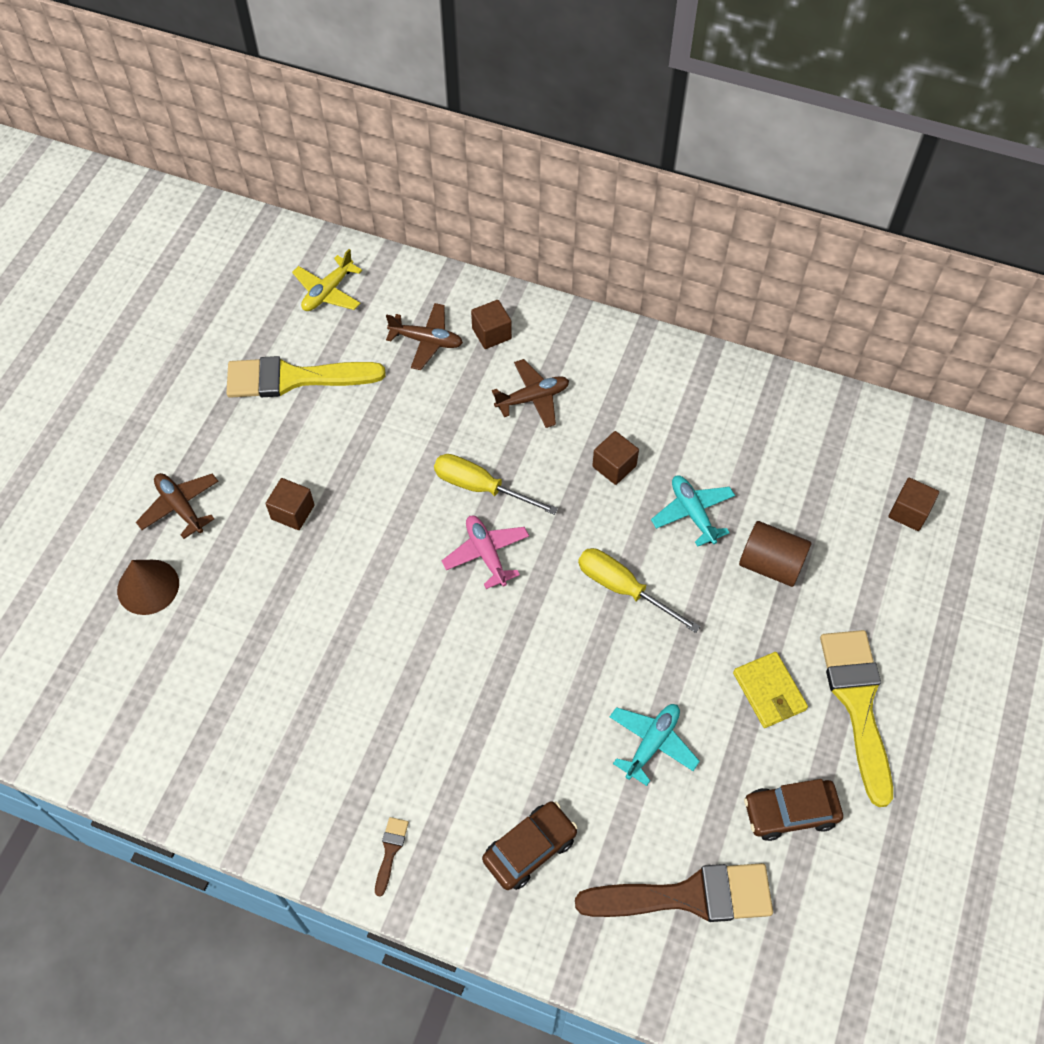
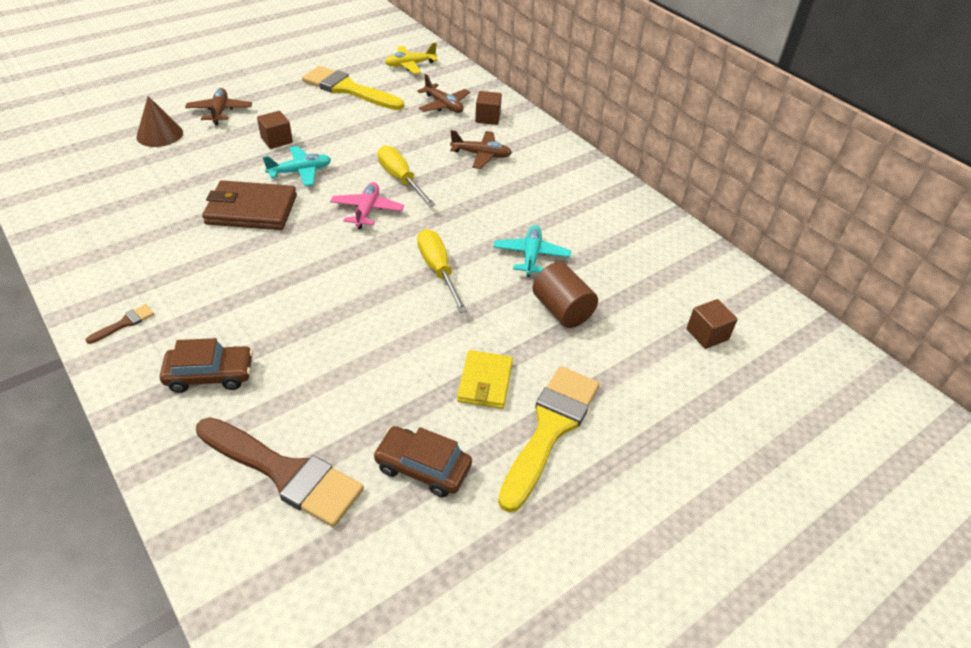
camera: 30 degrees right, 15 degrees down
brown cube [592,431,639,485] -> none
turquoise plane [610,704,700,786] -> turquoise plane moved to [263,146,331,186]
none -> brown wallet [202,180,297,230]

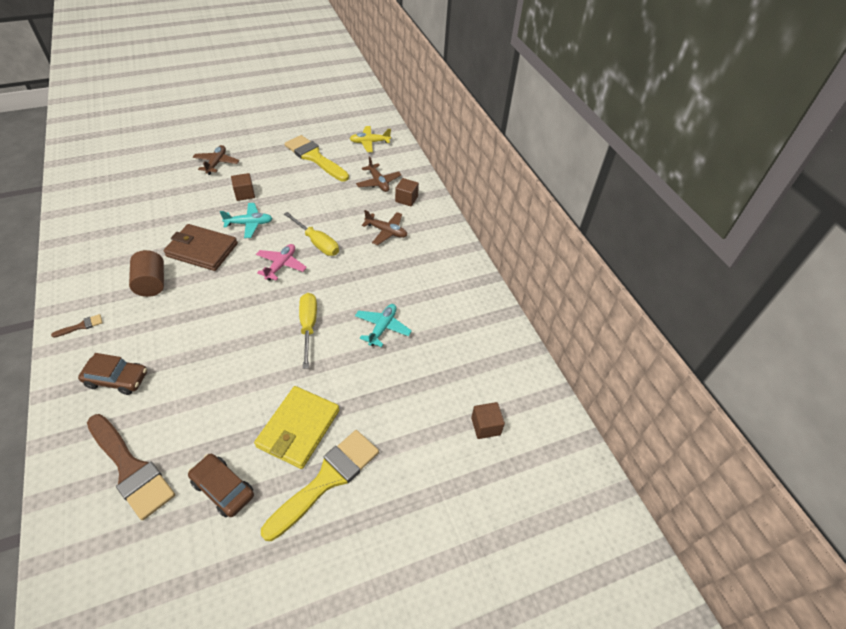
camera: 15 degrees right, 5 degrees up
brown cone [136,96,183,147] -> none
yellow screwdriver [378,145,435,207] -> yellow screwdriver turned 150 degrees clockwise [284,212,339,256]
yellow wallet [457,350,513,409] -> yellow wallet [254,386,339,469], size x1.55
brown cylinder [532,262,598,328] -> brown cylinder moved to [129,250,164,297]

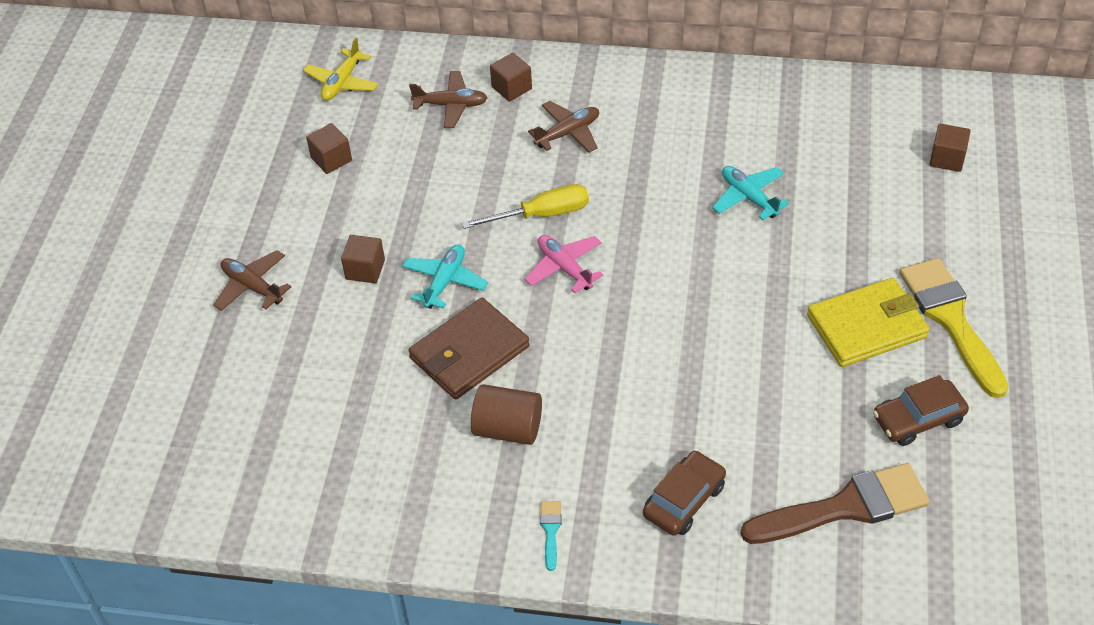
camera: 55 degrees left, 0 degrees up
brown brush [51,314,103,337] -> turquoise brush [540,501,562,571]
yellow wallet [254,386,339,469] -> yellow wallet turned 75 degrees counterclockwise [807,278,930,367]
yellow brush [284,135,349,181] -> brown cube [306,123,352,174]
yellow screwdriver [299,293,317,369] -> none

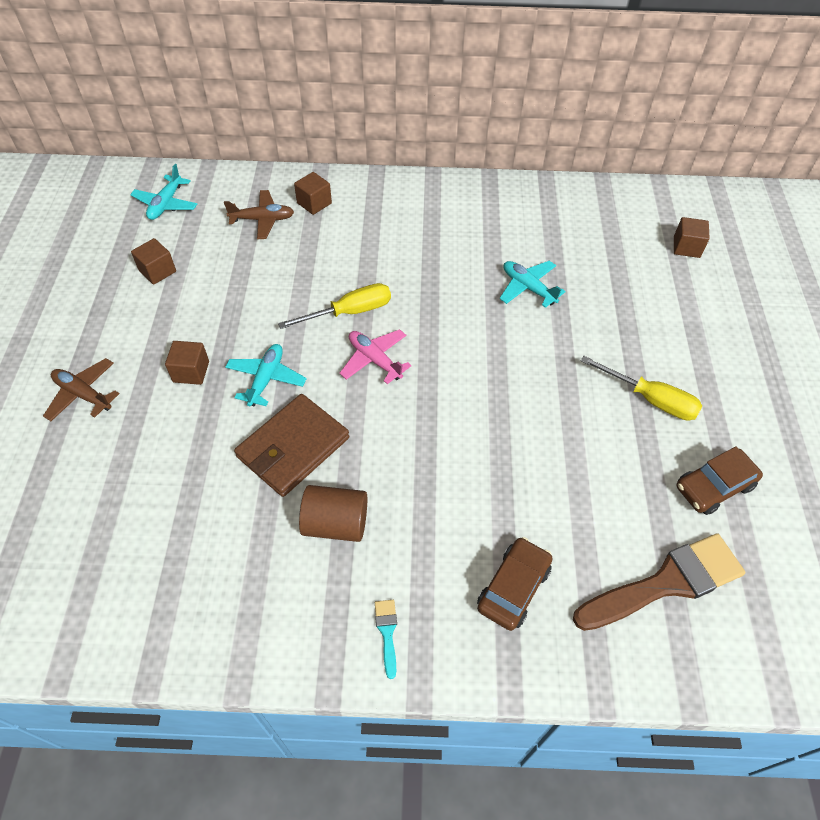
camera: 10 degrees left, 5 degrees up
yellow plane [303,37,378,101] -> turquoise plane [130,164,197,220]
brown plane [528,101,599,153] -> none
yellow wallet [807,278,930,367] -> yellow screwdriver [581,356,702,421]
yellow brush [899,258,1008,398] -> none

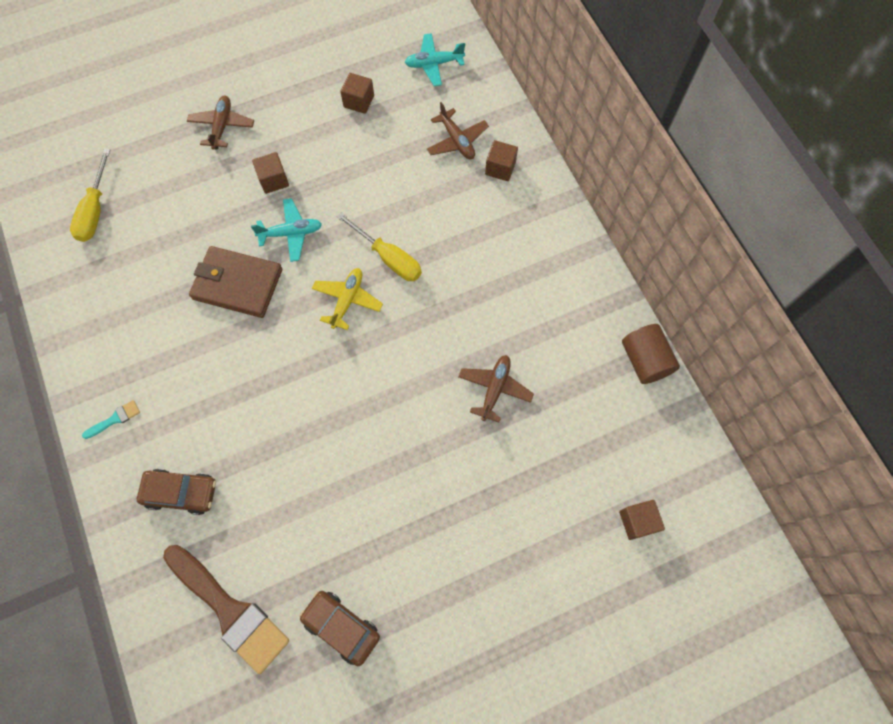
camera: 65 degrees right, 15 degrees up
brown cylinder [299,485,367,542] -> brown cylinder moved to [622,324,680,384]
pink plane [339,329,411,384] -> yellow plane [312,268,383,330]
turquoise plane [500,261,566,308] -> brown plane [459,355,534,423]
yellow screwdriver [581,356,702,421] -> yellow screwdriver moved to [70,149,110,242]

